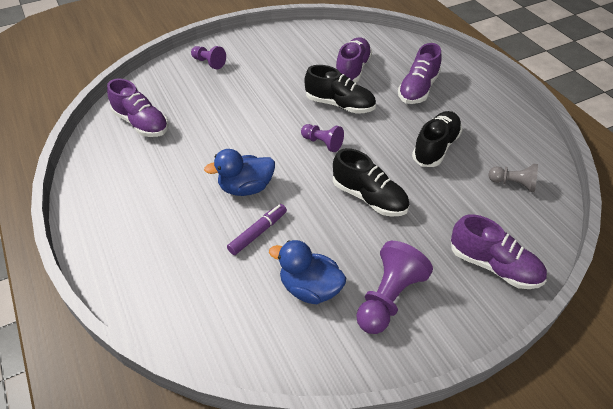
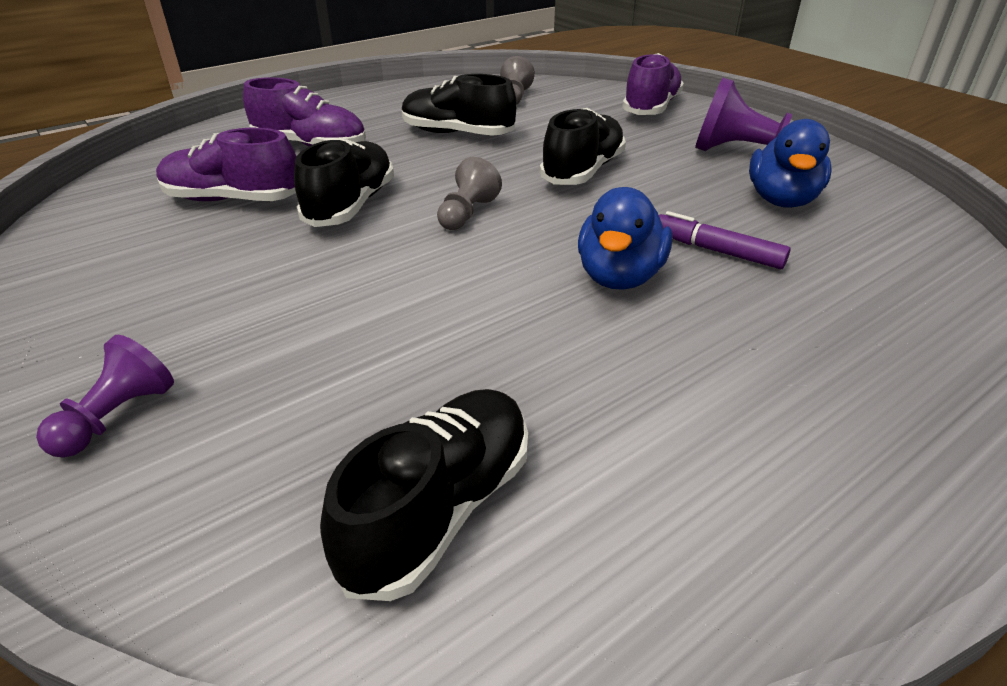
camera: 100 degrees left, 10 degrees down
purple shoe [107,78,169,137] -> black shoe [320,389,528,601]
blue duck [204,149,275,196] -> blue duck turned 45 degrees clockwise [578,187,672,290]
purple pawn [301,124,344,152] -> grey pawn [437,157,502,230]

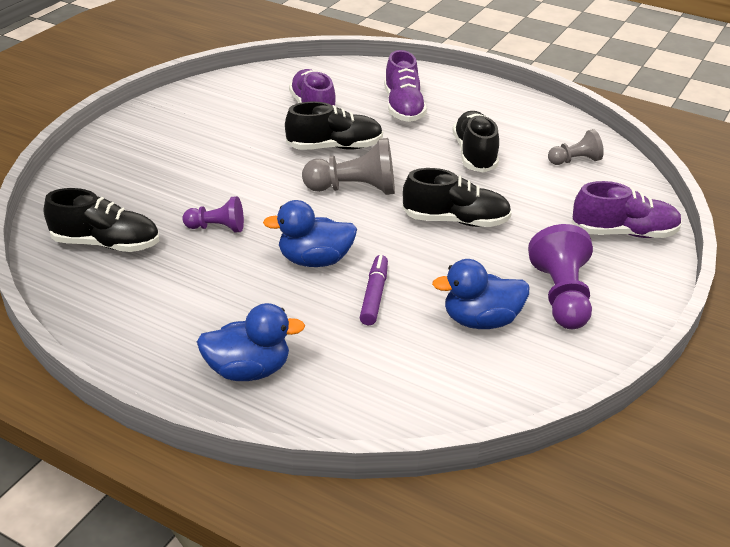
camera: 65 degrees right, 0 degrees up
purple pawn [36,335,174,458] -> purple pawn moved to [182,196,244,233]
grey pawn [437,157,502,230] -> grey pawn [302,138,395,195], size x1.66
none -> blue duck [197,303,305,381]

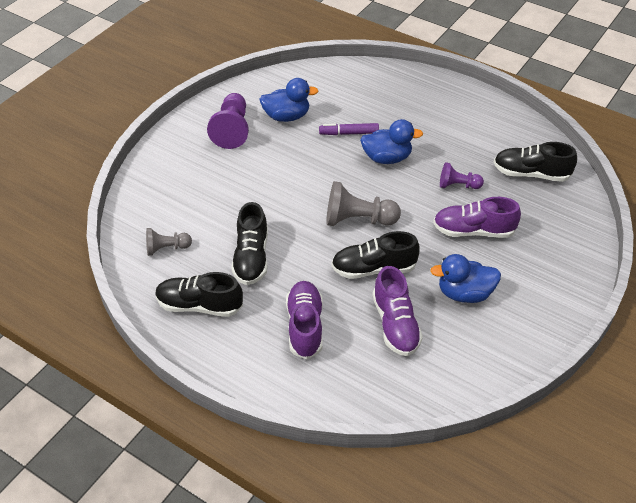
camera: 175 degrees left, 10 degrees up
blue duck [197,303,305,381] -> blue duck moved to [430,254,501,303]
purple marker [360,255,388,325] -> purple marker turned 75 degrees clockwise [319,123,379,135]
black shoe [402,168,512,227] -> black shoe moved to [155,272,243,317]
purple shoe [571,181,682,238] -> purple shoe moved to [433,197,521,238]

